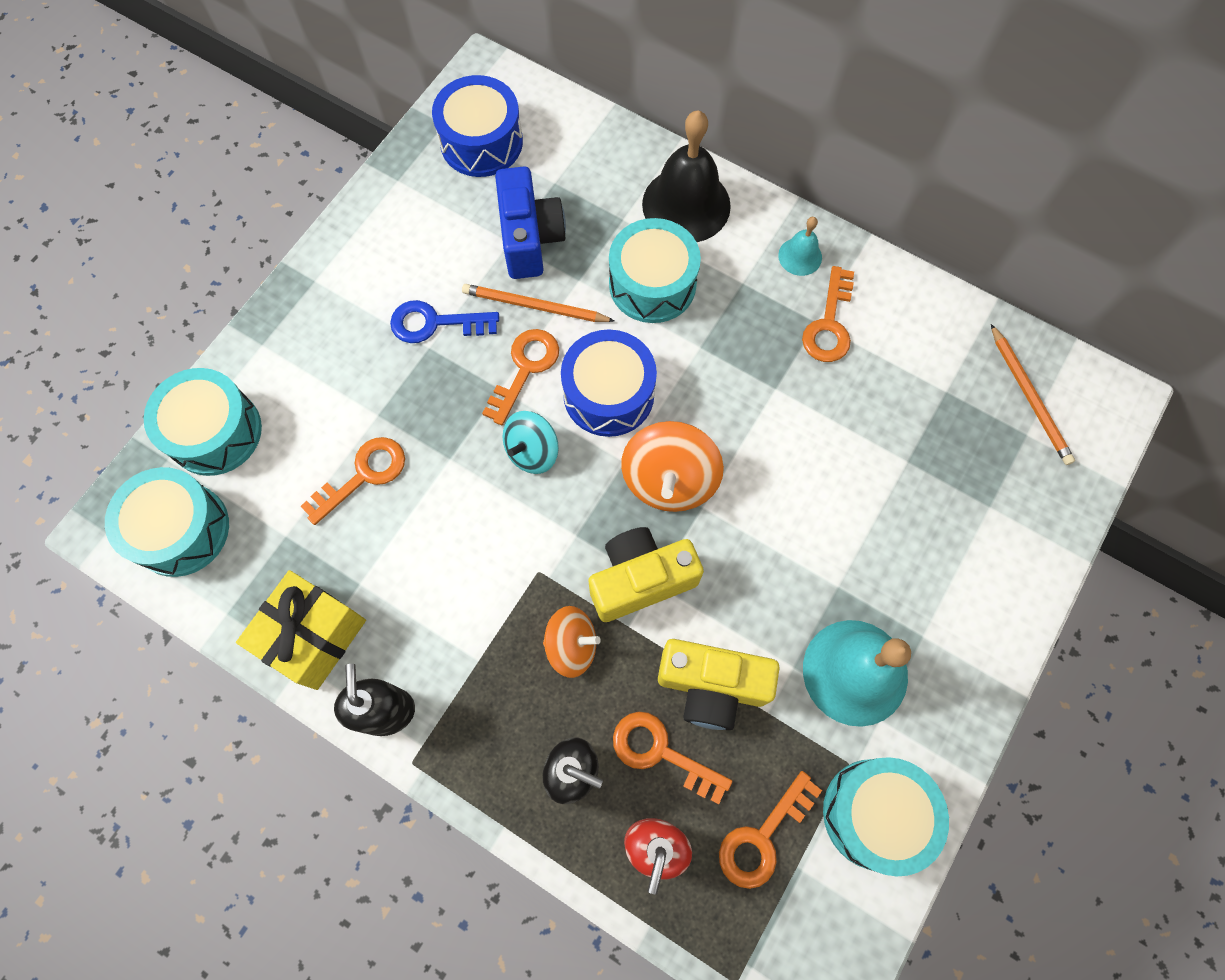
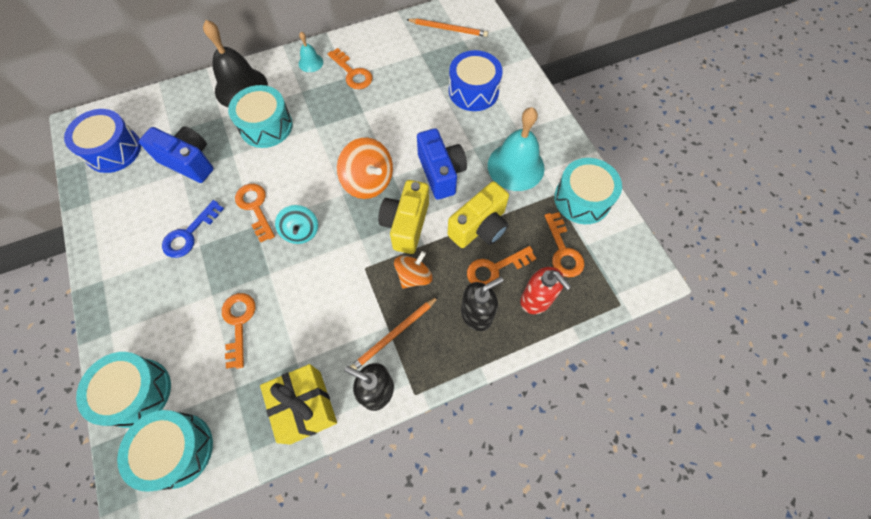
camera: 55 degrees left, 5 degrees down
orange pencil [462,284,615,322] -> orange pencil moved to [350,296,439,370]
blue drum [561,329,657,437] -> blue drum moved to [449,50,503,111]
none -> blue camera [417,128,467,200]

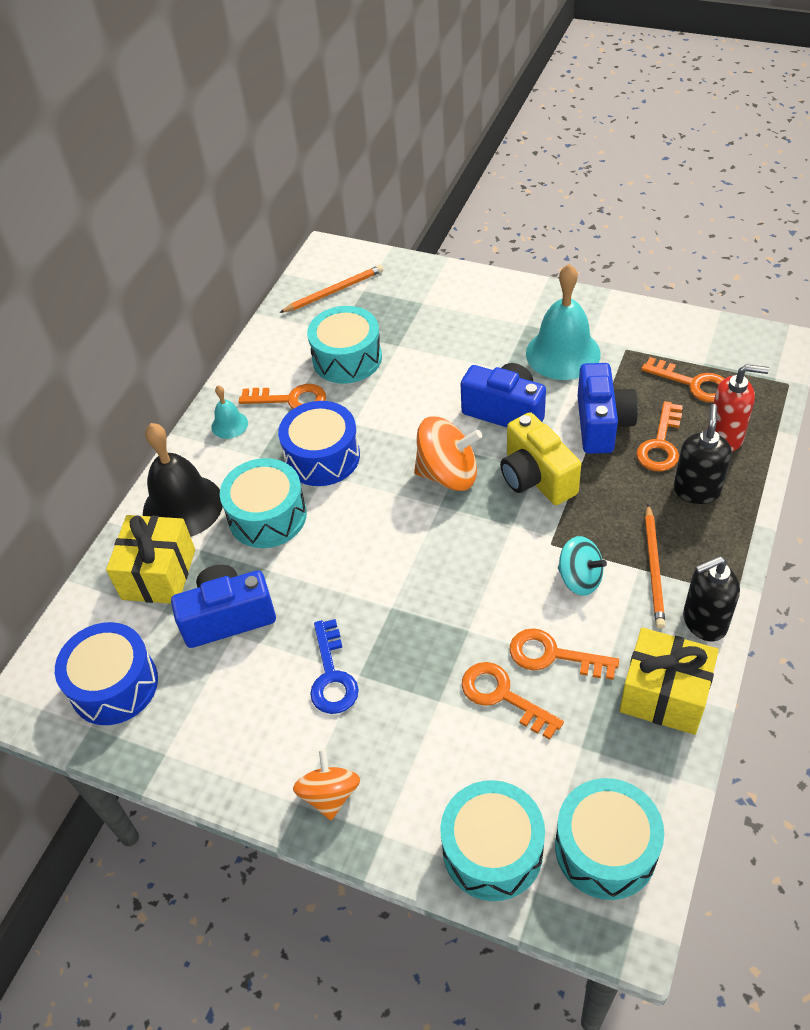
camera: 40 degrees left, 15 degrees down
orange key [235,184,275,242] -> orange key moved to [510,628,619,680]
turquoise spinning top [275,205,318,244] -> turquoise spinning top moved to [558,536,607,596]
orange spinning top [394,251,433,289] -> orange spinning top moved to [293,749,360,820]
yellow camera [448,181,509,248] -> blue camera [578,363,638,454]
blue drum [449,50,503,111] -> blue drum moved to [278,401,360,486]
turquoise drum [554,158,622,224] -> turquoise drum moved to [307,306,382,384]
none -> yellow gift [106,515,195,604]

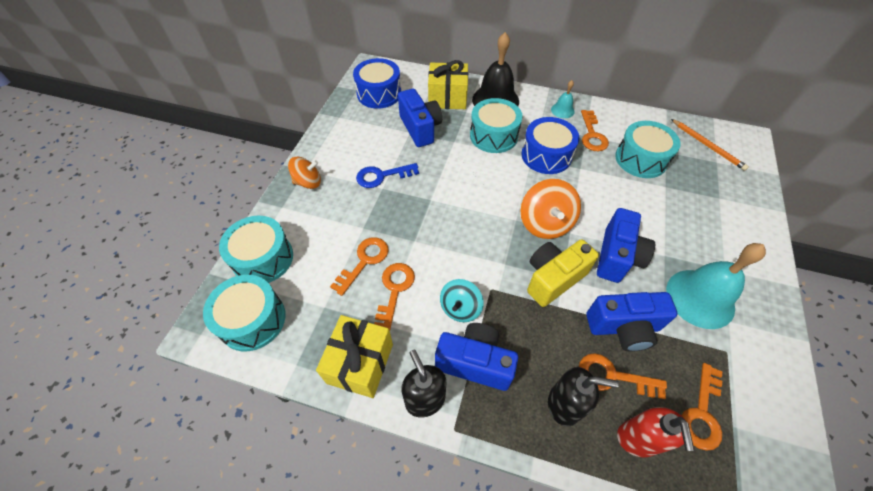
camera: 80 degrees right, 5 degrees up
orange pencil [645,504,666,629] -> blue camera [435,323,518,391]

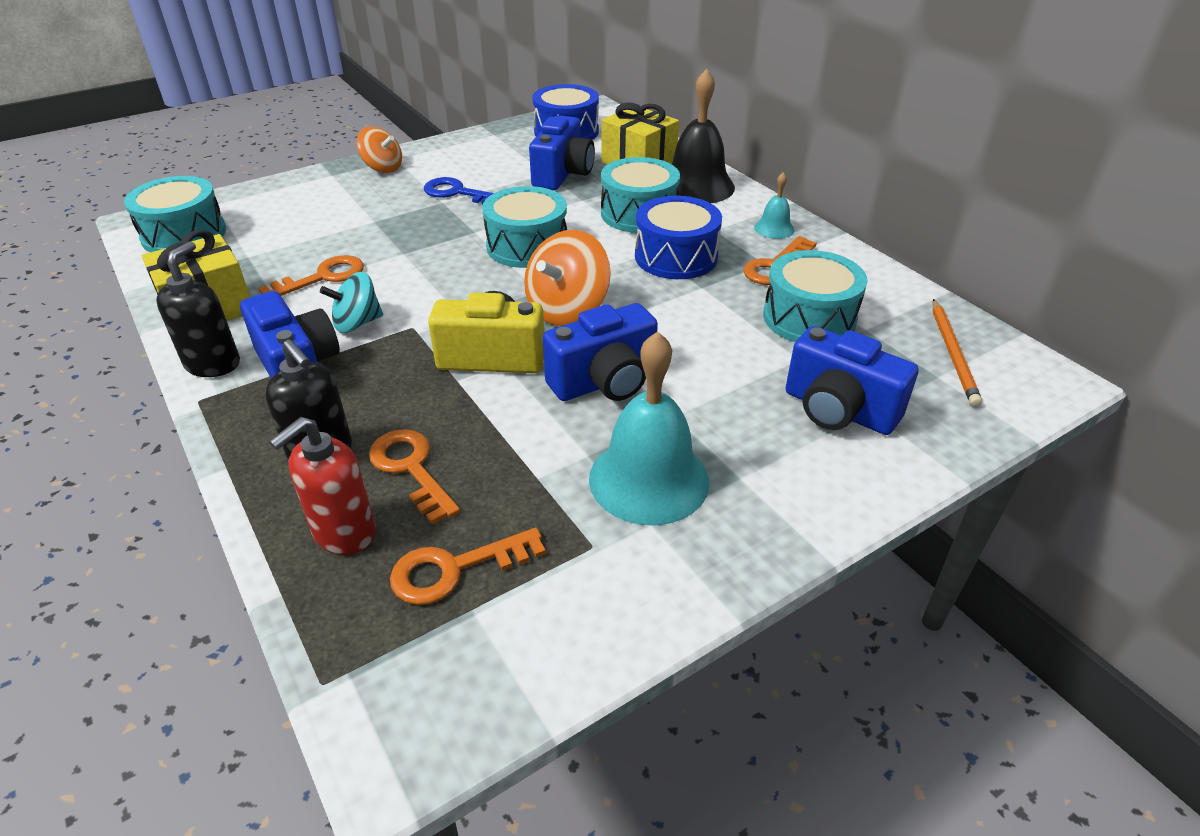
camera: 40 degrees right, 15 degrees down
turquoise drum [219,216,293,283] -> turquoise drum moved to [482,186,567,268]
orange key [330,237,389,296] -> none
blue camera [586,292,678,352] -> blue camera moved to [786,326,919,435]

